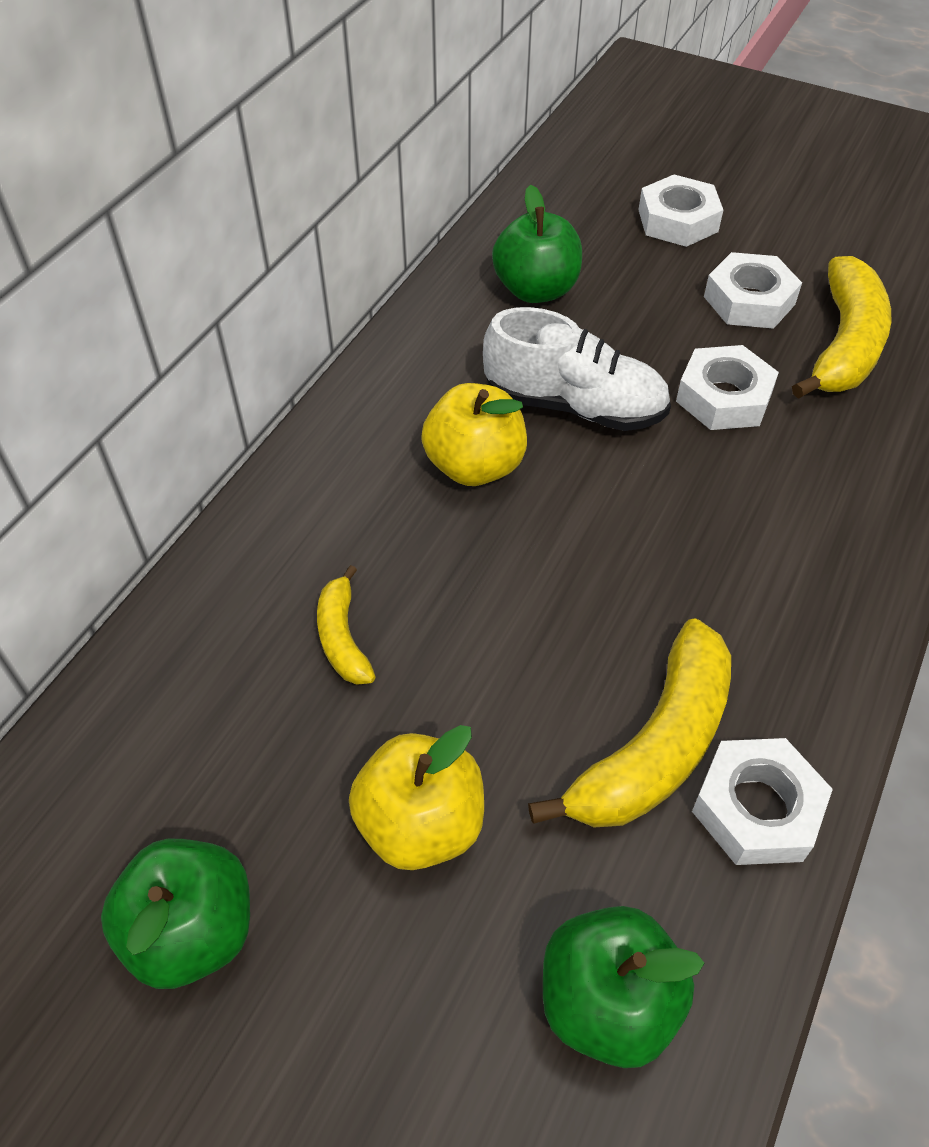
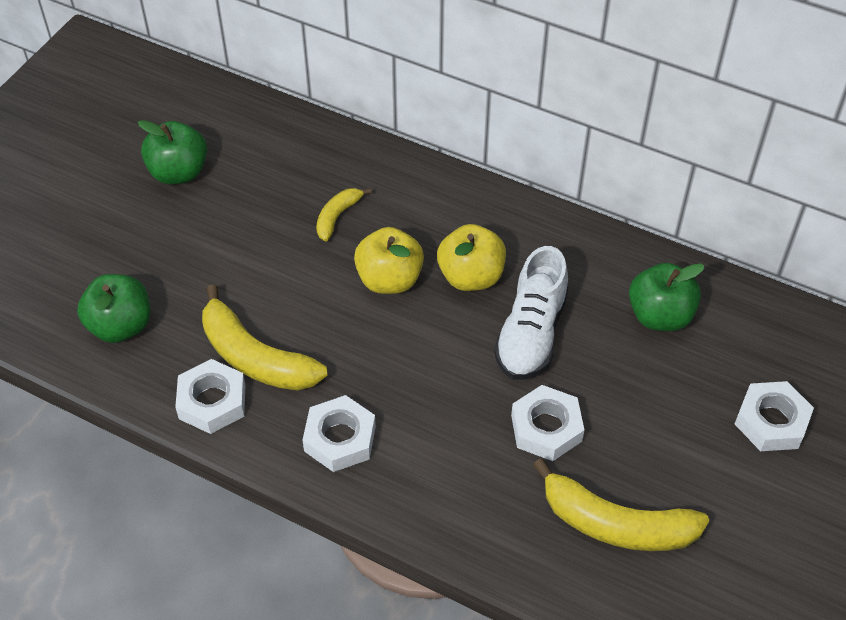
camera: 90 degrees right, 0 degrees up
yellow banana [317,565,376,685] -> yellow banana turned 45 degrees counterclockwise [316,188,372,241]
yellow apple [349,725,484,870] -> yellow apple moved to [354,227,424,294]
white nut [704,252,802,329] -> white nut moved to [303,395,376,472]

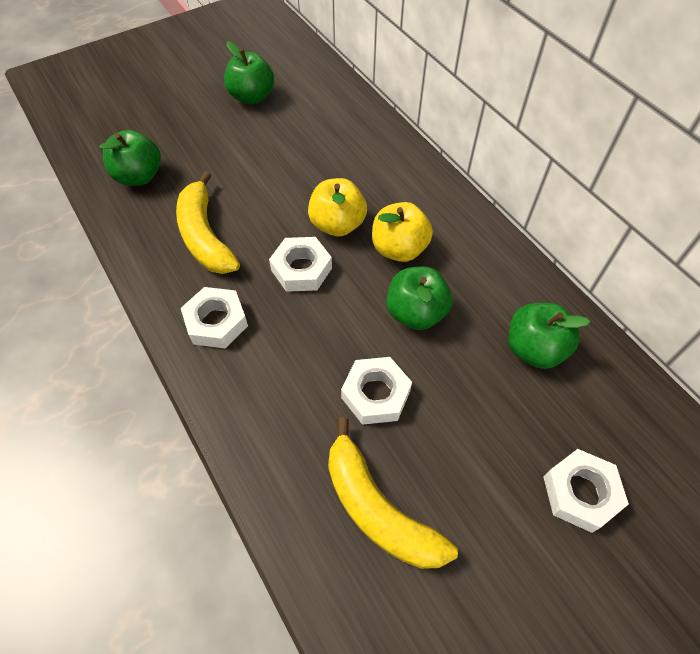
camera: 30 degrees right, 5 degrees up
white nut [175,359,246,434] -> white nut moved to [269,237,332,292]
yellow banana [316,188,372,241] -> none
white shoe [494,246,568,380] -> green apple [386,267,452,330]

